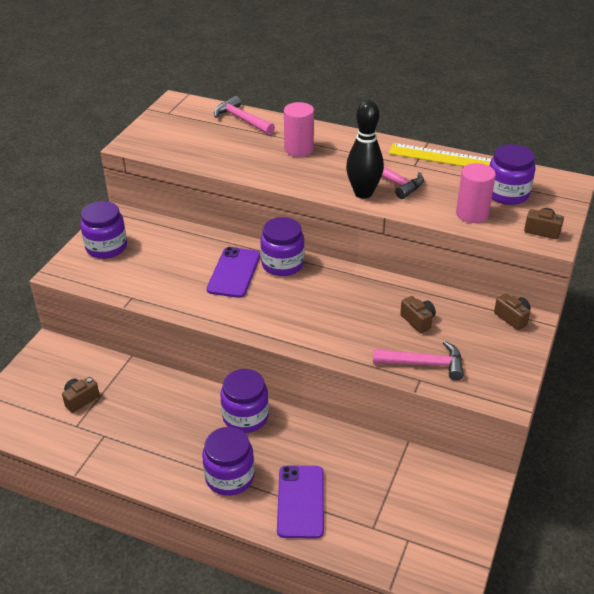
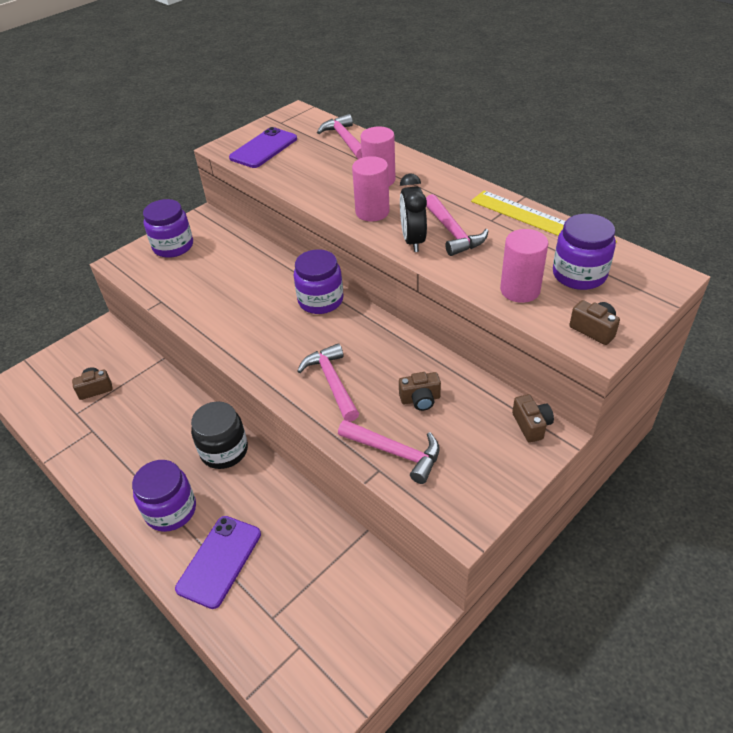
camera: 25 degrees right, 5 degrees up
purple phone [207,247,260,298] -> purple phone moved to [229,127,297,168]
purple jar [221,369,269,433] -> black jar [191,402,248,469]
black bowling pin [346,100,384,199] -> black clock [400,173,427,252]
brown camera [400,296,436,333] -> brown camera turned 90 degrees clockwise [399,372,441,411]
none -> pink hammer [297,343,359,422]
none -> pink cylinder [352,156,390,221]

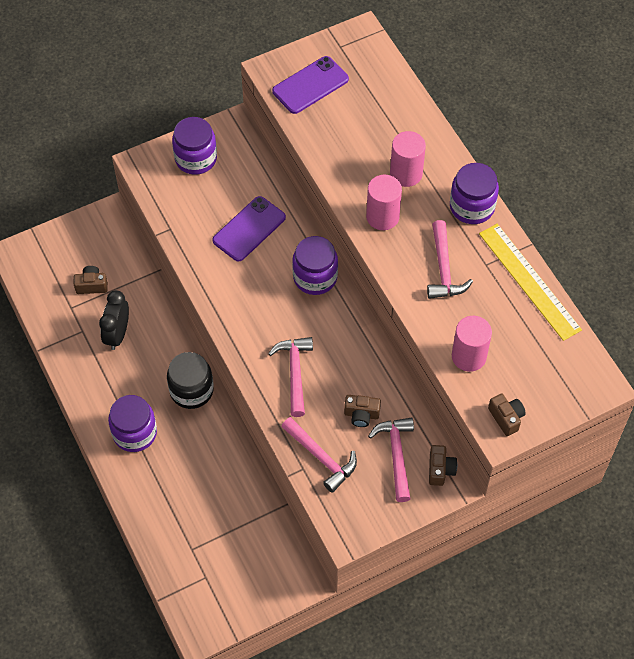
camera: 15 degrees right, 15 degrees up
purple phone [175,516,261,609] -> purple phone moved to [212,196,286,262]
pink hammer [317,114,362,159] -> pink hammer moved to [368,417,414,502]
black clock [400,173,427,252] -> black clock moved to [99,290,129,350]
purple jar [553,214,616,290] -> purple jar moved to [450,163,499,224]

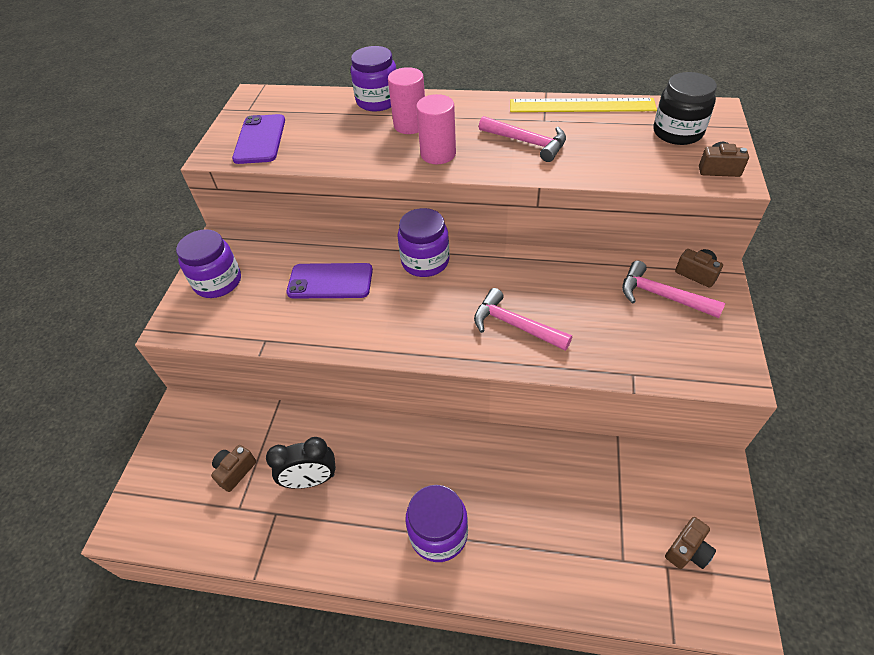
camera: 50 degrees left, 10 degrees down
black clock [99,290,129,350] -> black clock turned 60 degrees counterclockwise [266,437,336,489]
black jar [167,352,214,409] -> black jar moved to [653,72,717,145]
purple phone [212,196,286,262] -> purple phone turned 75 degrees counterclockwise [286,263,373,298]
pink hammer [281,417,357,493] -> none
brown camera [344,395,381,427] -> brown camera moved to [665,517,716,569]
purple jar [450,163,499,224] -> purple jar moved to [351,46,396,111]
pink cylinder [452,316,492,372] -> none

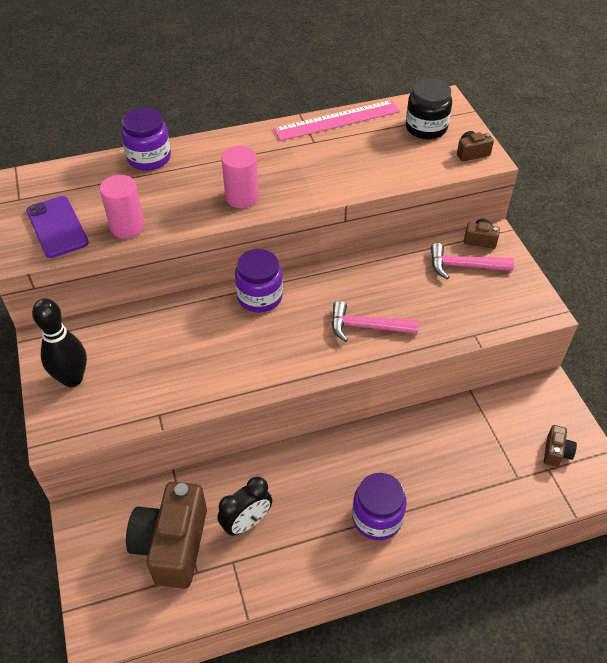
camera: 30 degrees left, 0 degrees up
purple jar [176,229,241,298] -> black bowling pin [32,298,87,387]
brown camera [211,445,256,492] -> brown camera [126,482,207,589], size x2.28
purple phone [286,263,373,298] -> none
pink cylinder [388,67,425,134] -> pink cylinder moved to [100,175,145,239]
pink hammer [479,116,566,162] -> none
yellow ruler [510,98,657,112] -> pink ruler [273,100,400,141]

